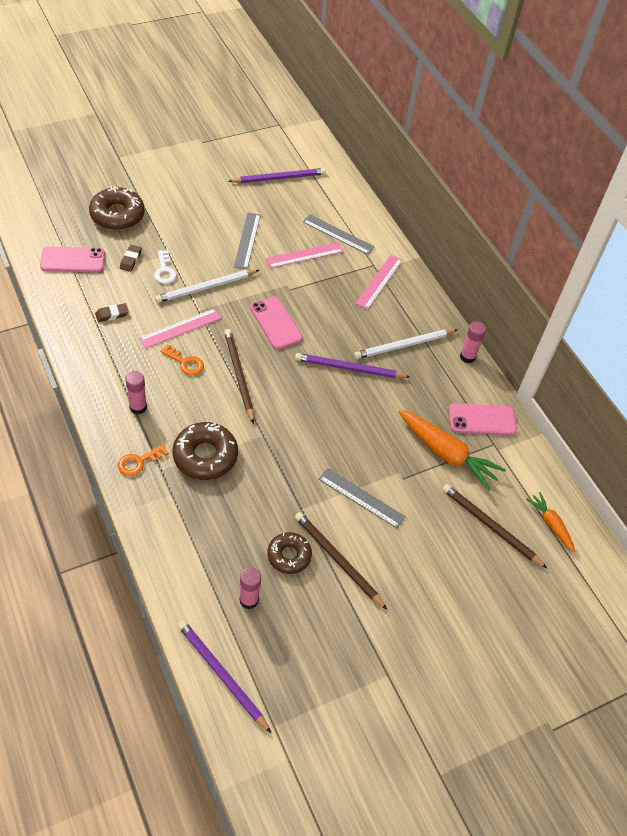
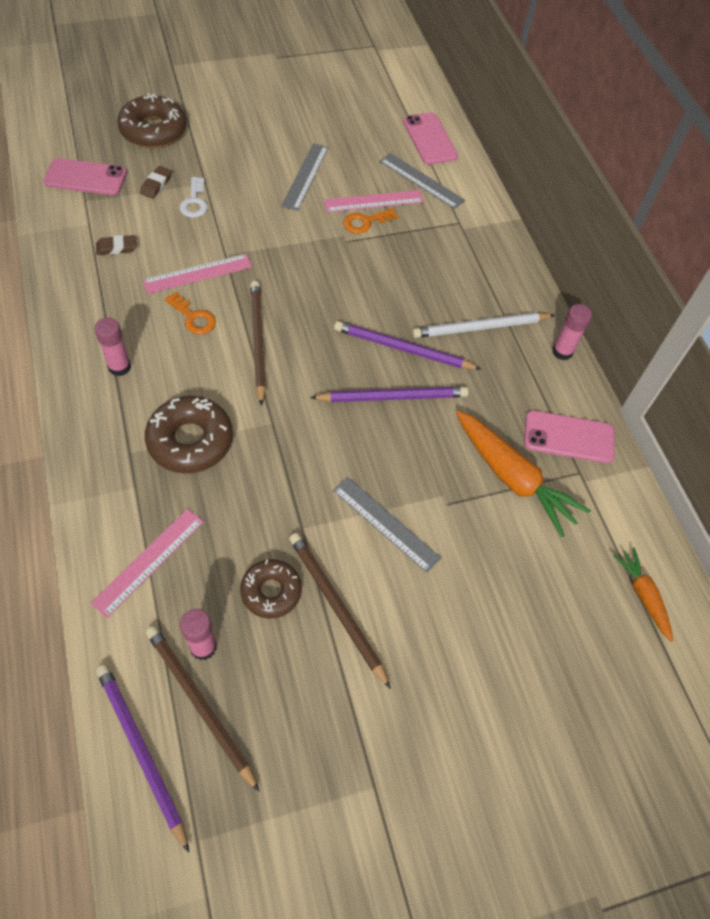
camera: 10 degrees right, 5 degrees up
orange key [118,444,169,476] -> orange key moved to [343,208,398,234]
white pencil [155,270,259,303] -> none
purple pencil [228,168,326,183] -> purple pencil moved to [310,387,469,402]
pink phone [250,296,303,349] -> pink phone moved to [403,112,458,165]
pink ruler [355,255,403,310] -> pink ruler moved to [91,509,204,618]
brown pencil [442,484,547,568] -> brown pencil moved to [146,626,260,792]

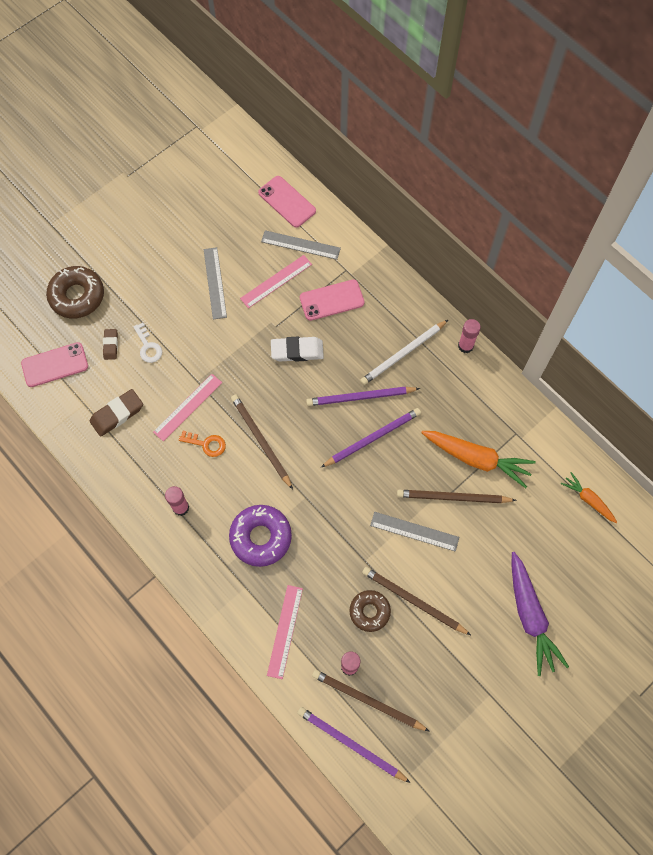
camera: 20 degrees left, 10 degrees up
brown eraser [96,235,136,255] -> brown eraser [90,389,143,437], size x1.67
brown donut [145,396,233,473] -> purple donut [229,505,292,567]
orange key [343,208,398,234] -> none
pink phone [524,410,614,463] -> pink phone moved to [300,279,365,321]
none -> white eraser [271,337,324,362]
none -> brown pencil [397,490,517,503]
none -> purple carrot [511,552,569,676]

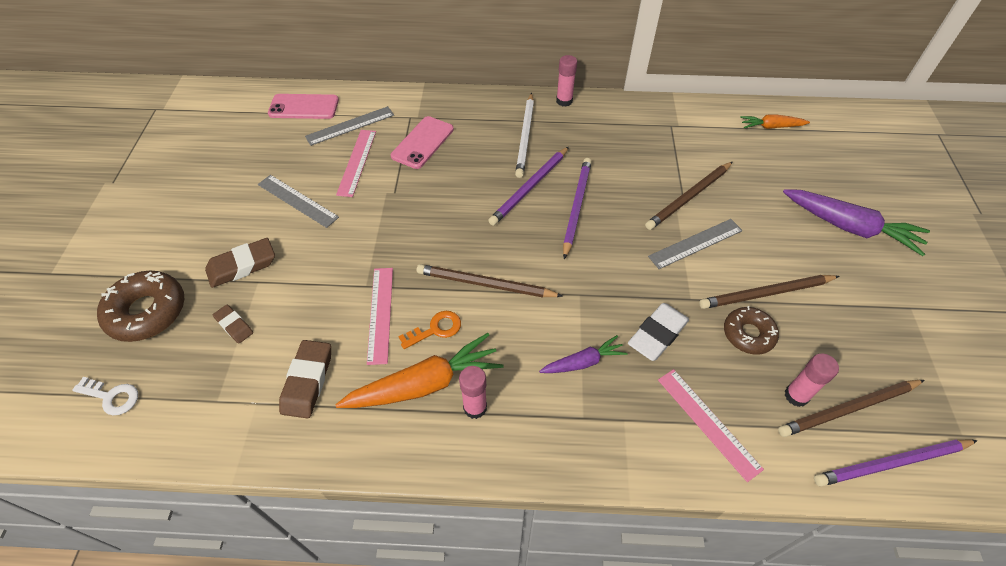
camera: 45 degrees left, 15 degrees down
pink phone [21,342,88,387] -> none
white key [133,323,162,363] -> white key moved to [72,377,138,415]
purple donut [229,505,292,567] -> purple carrot [539,335,628,373]
white eraser [271,337,324,362] -> white eraser moved to [628,303,689,361]
orange carrot [421,431,536,488] -> orange carrot moved to [335,333,504,408]
none -> brown eraser [205,238,275,288]

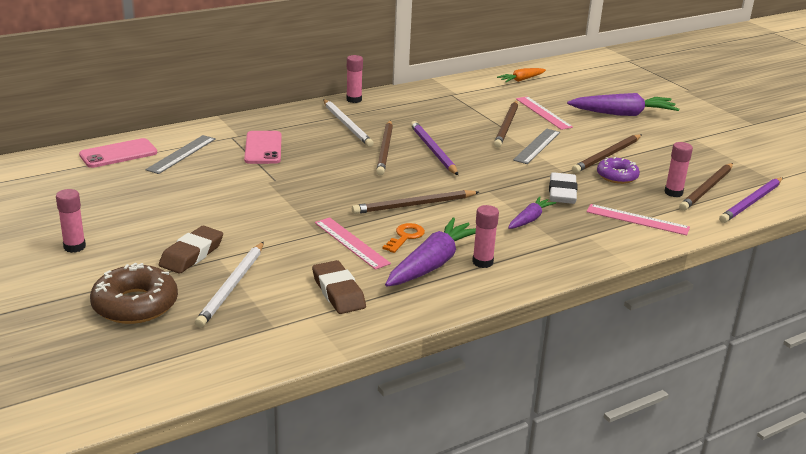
camera: 35 degrees left, 25 degrees down
white key [72,377,138,415] -> none
brown eraser [213,305,253,344] -> white pencil [195,242,264,328]
grey ruler [258,175,339,228] -> none
orange carrot [335,333,504,408] -> purple carrot [385,217,476,287]
pink ruler [336,130,376,197] -> pink ruler moved to [516,97,573,130]
purple pencil [488,147,569,226] -> brown pencil [376,121,393,175]
brown donut [724,306,779,355] -> purple donut [597,157,640,184]
none -> pink glue stick [56,189,86,253]

